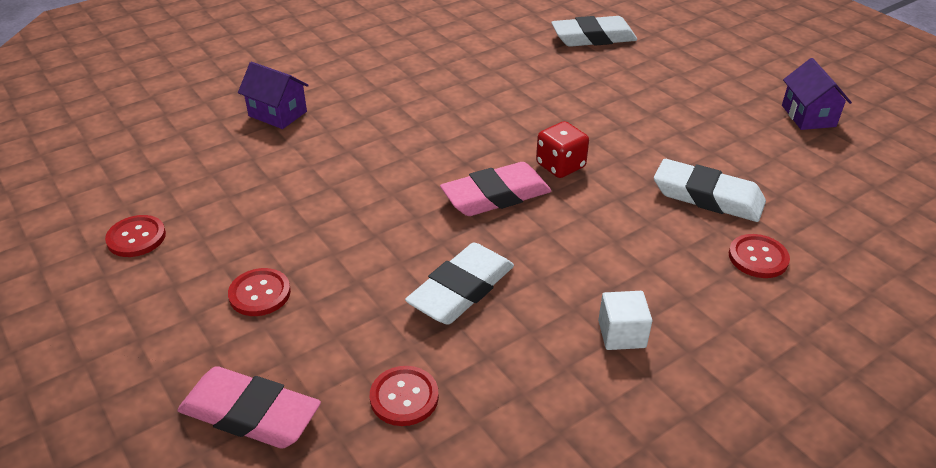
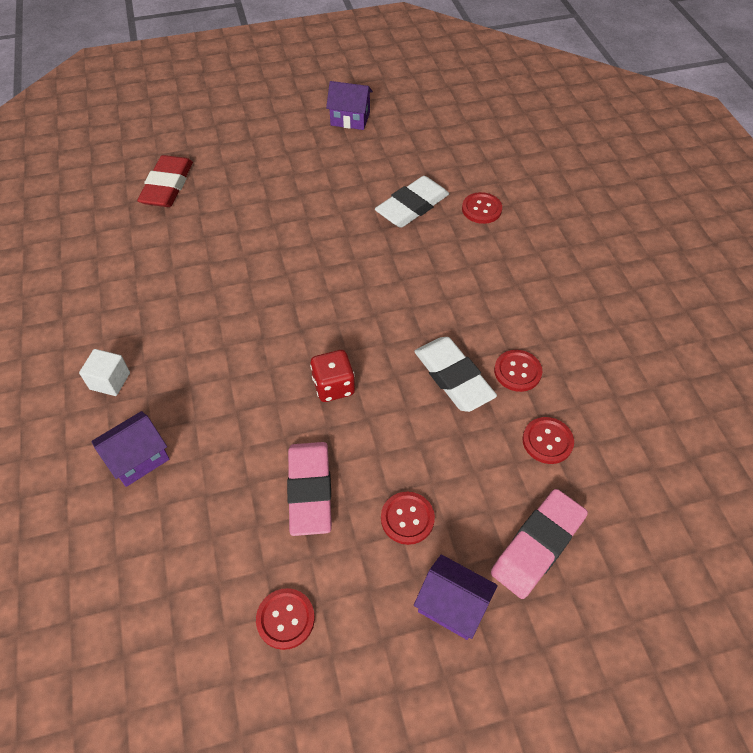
camera: 70 degrees left, 15 degrees up
pink eraser [440,162,551,216] -> pink eraser moved to [287,442,332,536]
red dice [536,121,589,178] -> red dice moved to [310,350,355,402]
white eraser [551,16,637,47] -> red eraser [137,155,193,207]
white cube [598,291,652,350] -> white cube moved to [79,349,130,396]
none -> purple house [414,554,498,640]
none -> red button [494,350,542,392]

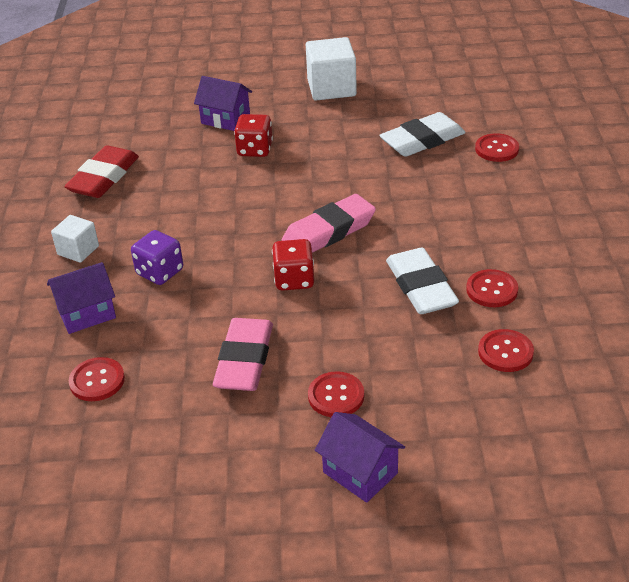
camera: 15 degrees right, 15 degrees down
red eraser [137,155,193,207] -> red eraser moved to [64,146,139,198]
red button [256,588,315,650] -> red button moved to [69,357,125,401]
purple house [326,81,373,130] -> purple house moved to [194,76,252,131]
pink eraser [491,489,588,599] -> pink eraser moved to [281,194,376,253]
none -> purple dice [131,230,183,285]
none -> red dice [234,114,273,157]
none -> white cube [306,37,357,101]

